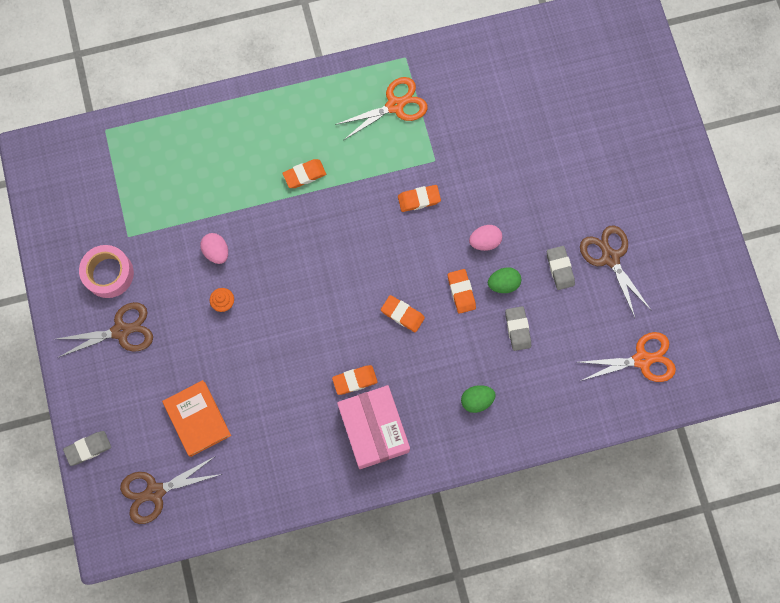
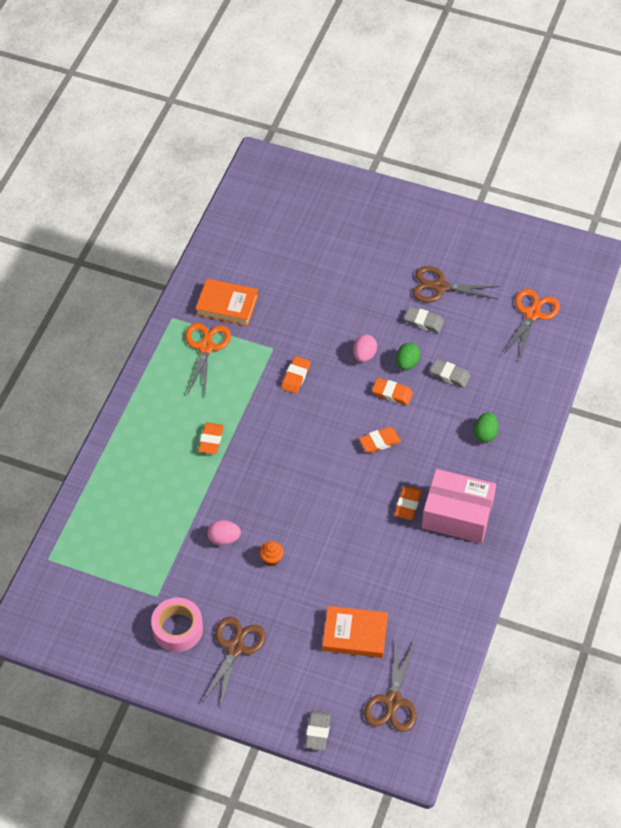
camera: 55 degrees left, 20 degrees down
none -> orange book [196,279,258,326]

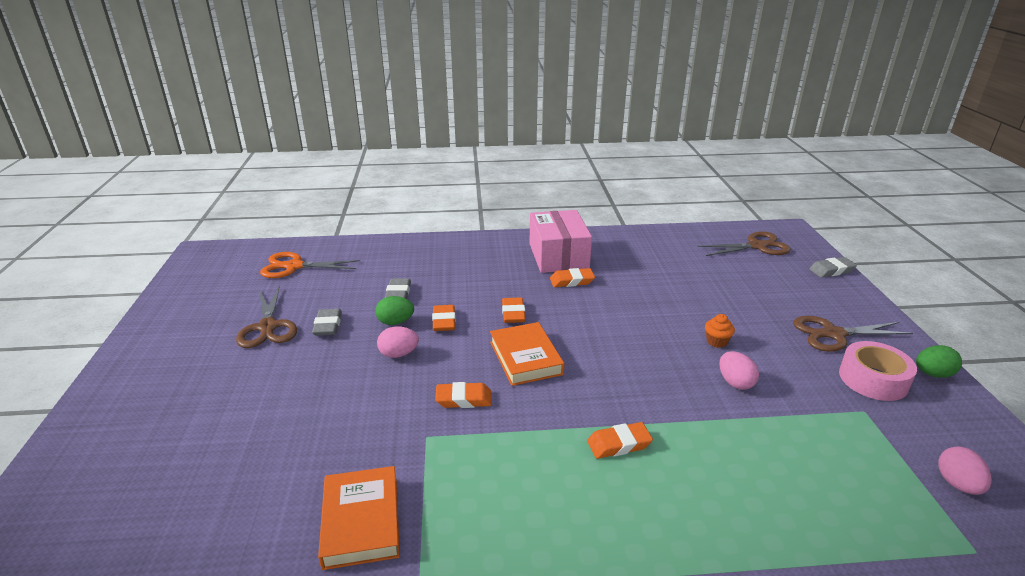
camera: 115 degrees left, 25 degrees down
orange scissors [185,323,231,394] -> none
orange book [322,606,388,658] -> orange book moved to [490,322,564,386]
orange eraser [359,427,401,453] -> orange eraser turned 45 degrees clockwise [502,297,526,323]
green egg [474,412,499,443] -> green egg moved to [916,345,962,378]
none -> pink egg [938,446,992,495]

